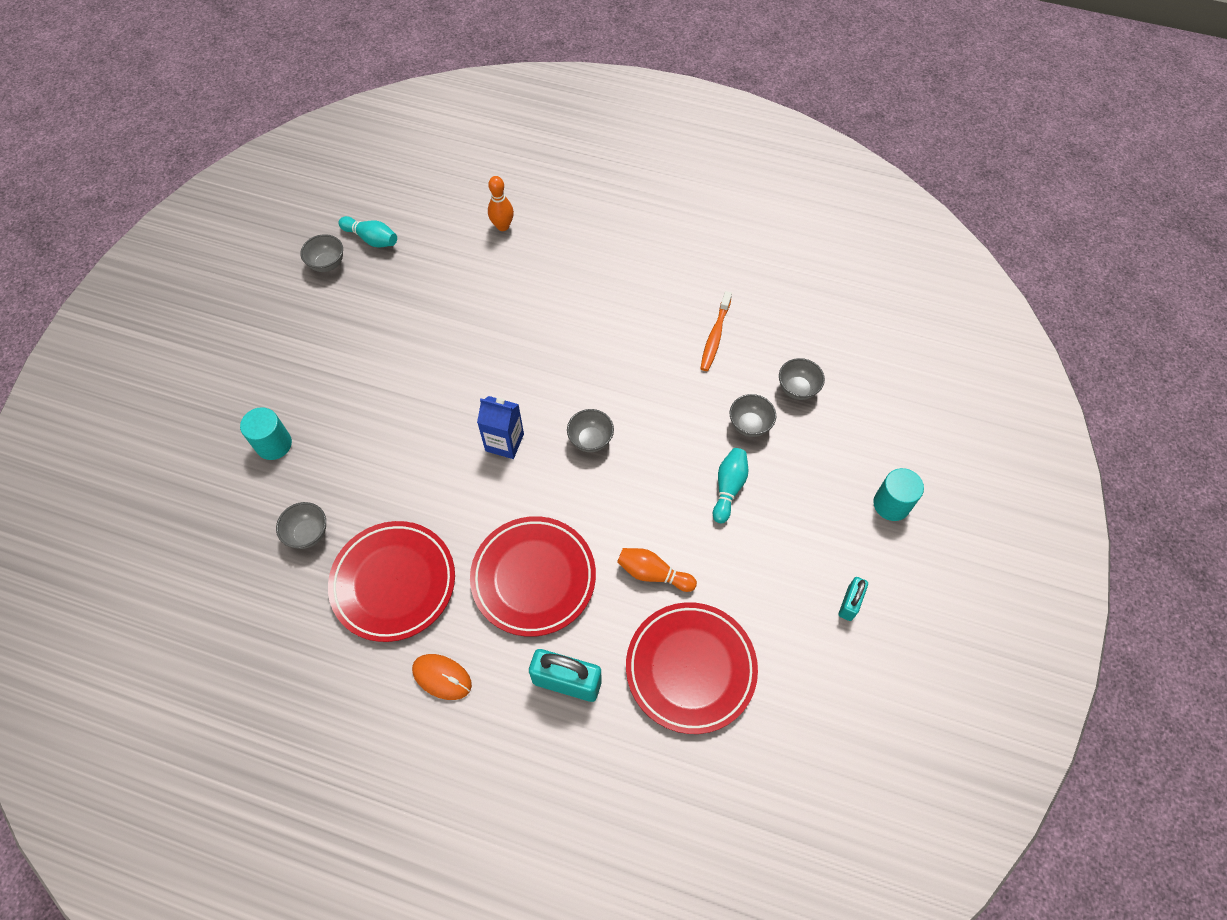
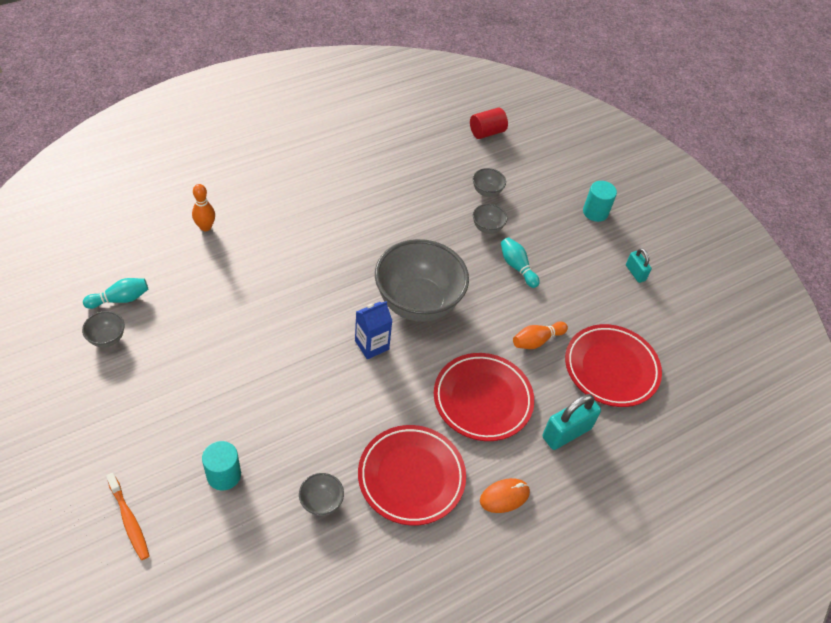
camera: 55 degrees left, 10 degrees down
grey bowl [567,409,614,452] -> grey bowl [375,239,469,322], size x2.44
orange toothbrush [700,291,732,371] -> orange toothbrush moved to [106,473,149,560]
none -> red cylinder [470,108,508,139]

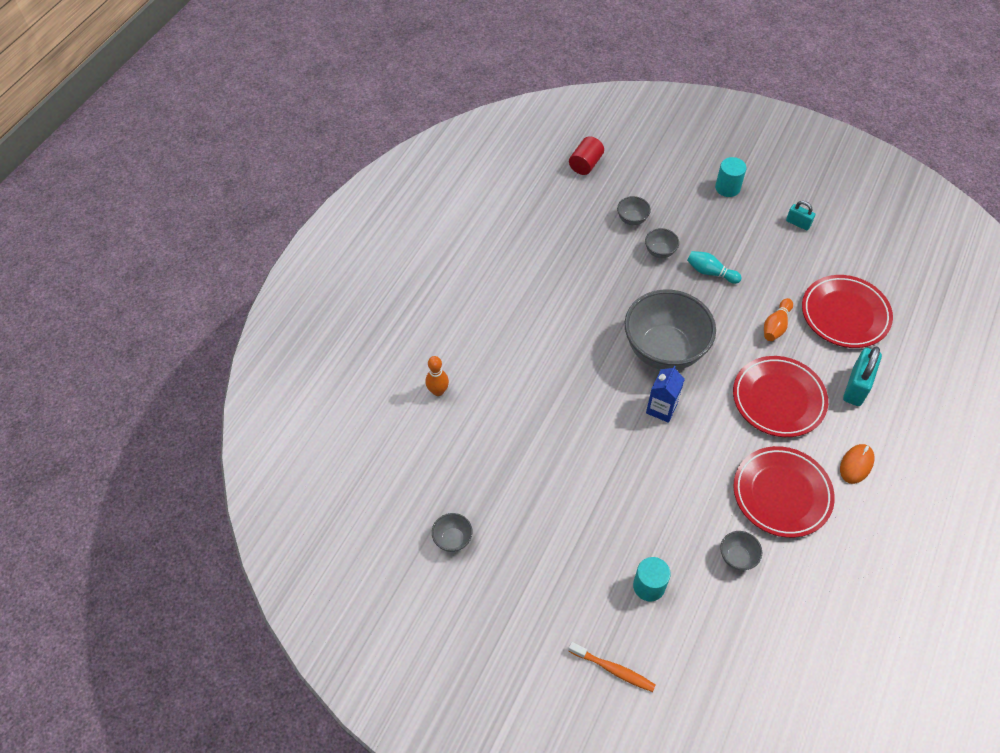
camera: 25 degrees left, 5 degrees up
turquoise bowling pin [83,278,148,309] -> none

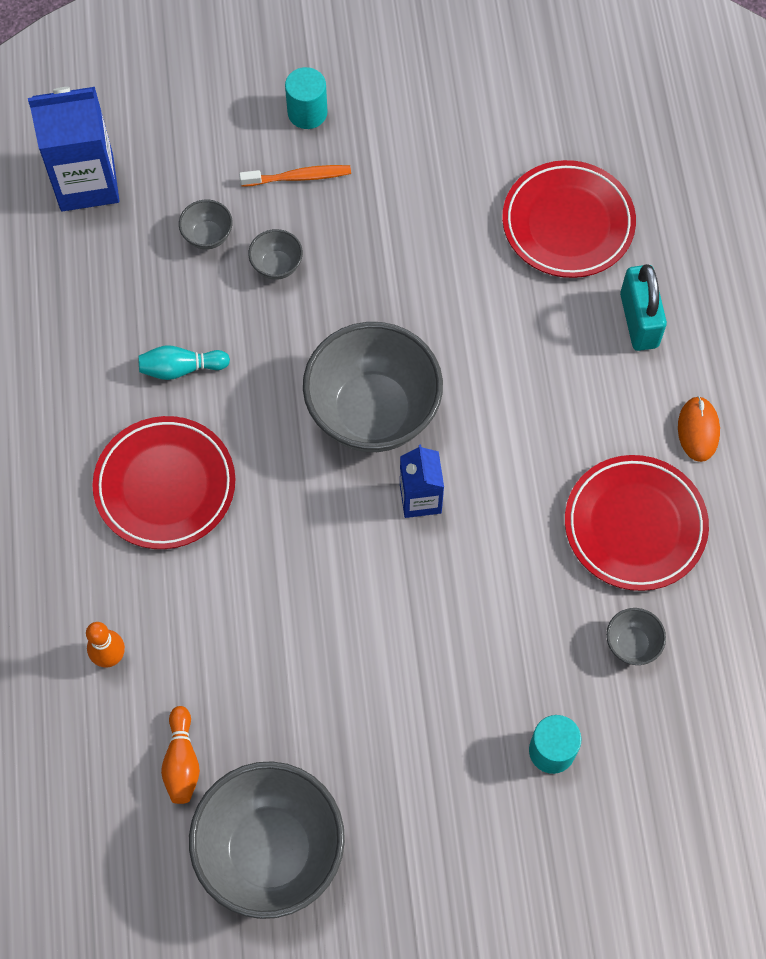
camera: 35 degrees left, 10 degrees up
grey bowl [432,513,473,552] -> grey bowl [189,761,345,919], size x2.44
red cylinder [569,136,604,175] -> blue carton [28,87,120,212]
orange toothbrush [569,642,656,692] -> orange toothbrush moved to [239,165,351,187]
turquoise bowling pin [687,251,742,284] -> turquoise bowling pin moved to [138,345,230,380]
red plate [733,356,828,437] -> red plate moved to [92,416,235,549]
orange bowling pin [764,298,793,341] -> orange bowling pin moved to [161,706,200,804]
turquoise padlock [786,201,815,230] -> none

